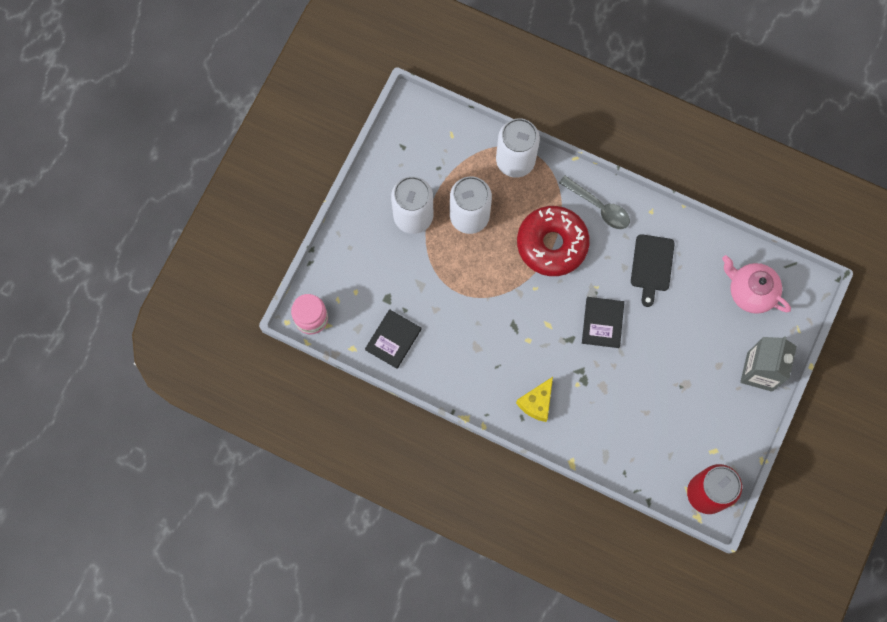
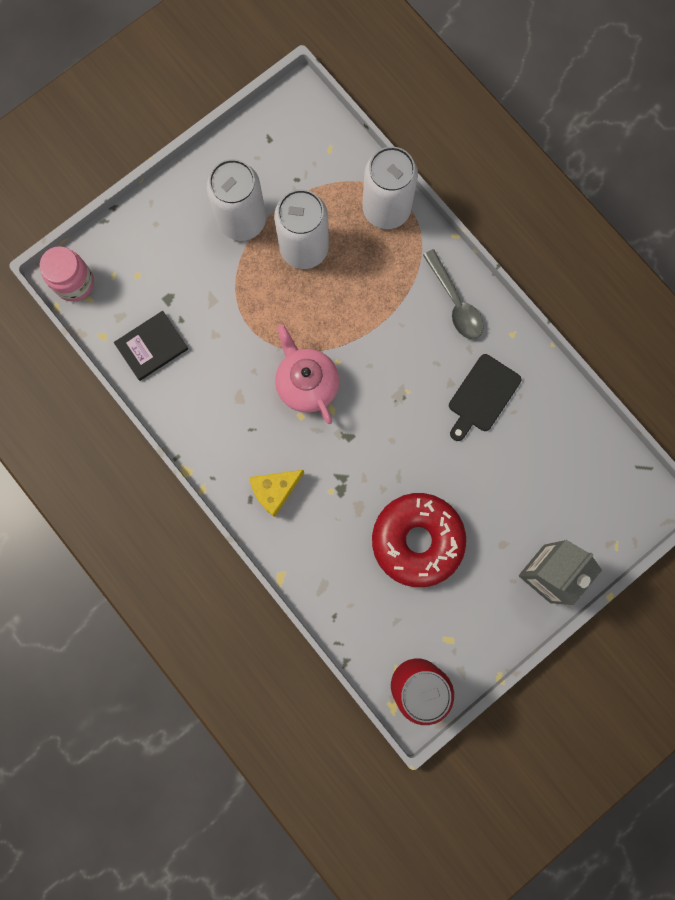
camera: 25 degrees right, 5 degrees up
red donut [517,206,590,276] -> red donut moved to [372,493,466,587]
black book [582,297,624,348] -> none
pink teapot [722,255,791,314] -> pink teapot moved to [275,325,339,424]

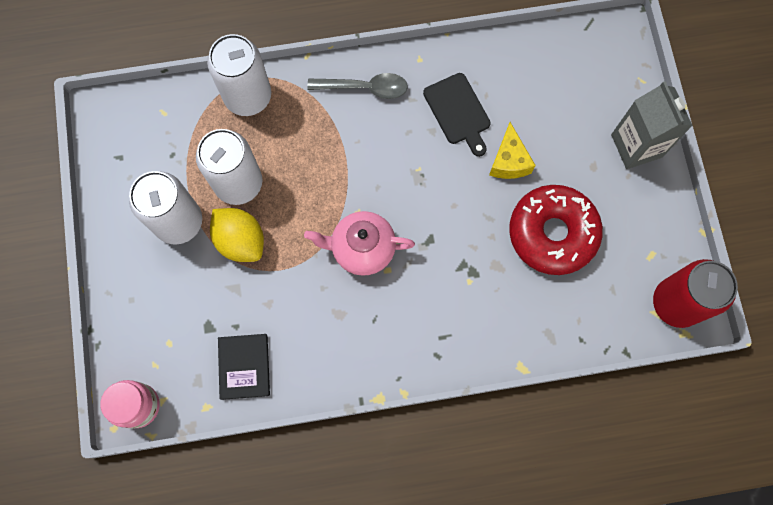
camera: 60 degrees left, 5 degrees down
yellow cheese [249,470,304,517] -> yellow cheese moved to [489,122,536,179]
none -> yellow lemon [210,208,264,262]

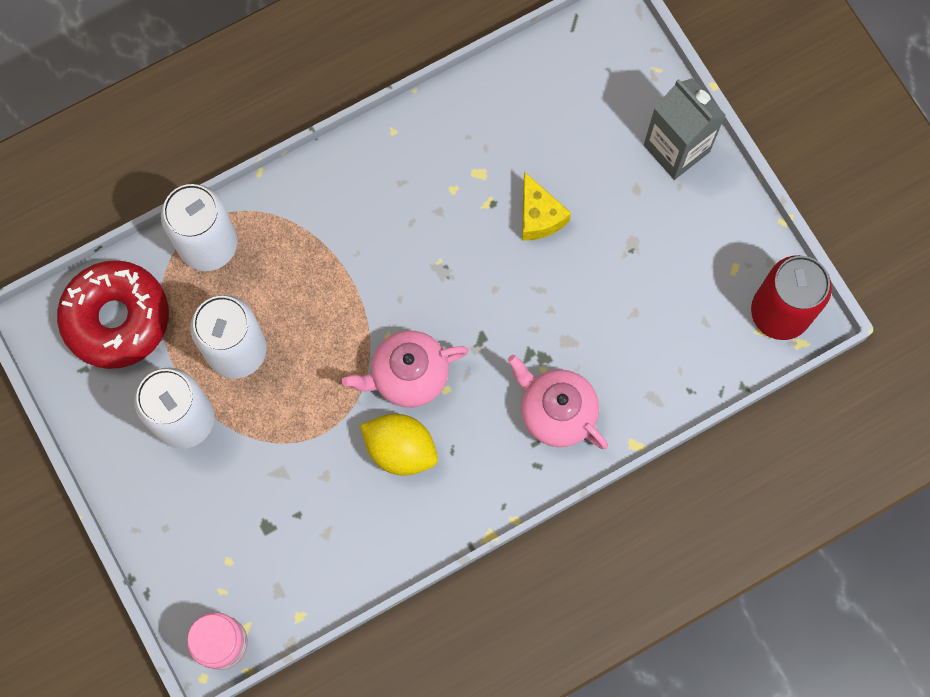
camera: 20 degrees left, 0 degrees up
yellow lemon [210,208,264,262] -> yellow lemon moved to [360,414,438,475]
black book [218,334,270,400] -> none
grey spoon [307,73,408,99] -> none
black cutting board [423,73,491,157] -> none
red donut [509,185,603,275] -> red donut moved to [57,260,169,369]
none -> pink teapot [508,355,608,449]

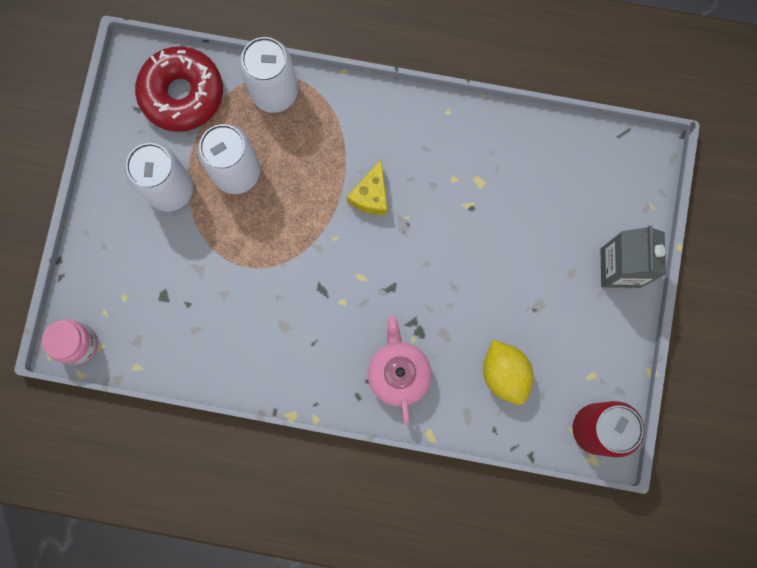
camera: 40 degrees right, 5 degrees up
pink teapot [342,331,469,407] -> none
yellow lemon [360,414,438,475] -> yellow lemon moved to [483,340,534,405]
yellow cheese [522,172,571,241] -> yellow cheese moved to [347,160,387,215]

